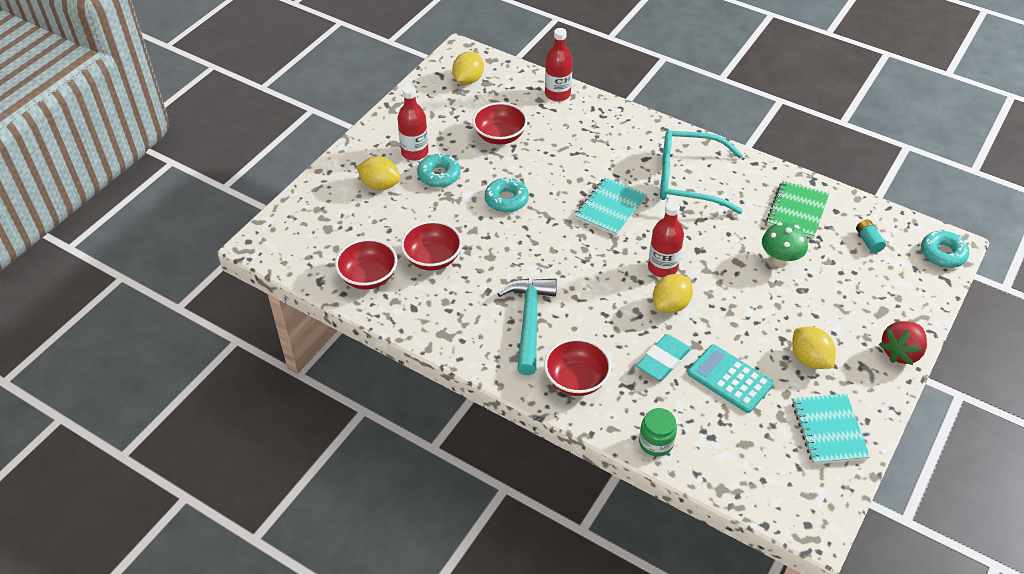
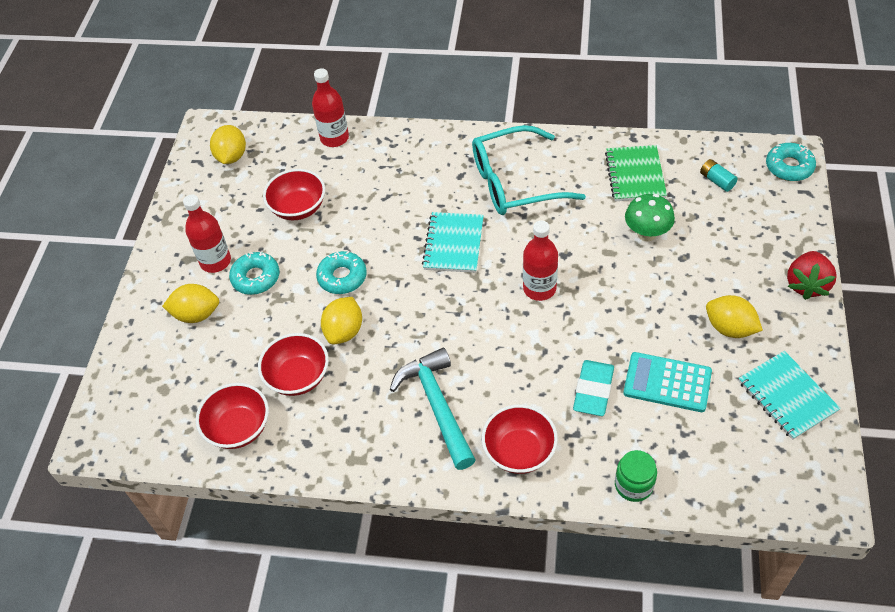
camera: 20 degrees left, 5 degrees up
yellow lemon [653,274,693,313] -> yellow lemon moved to [321,297,362,344]

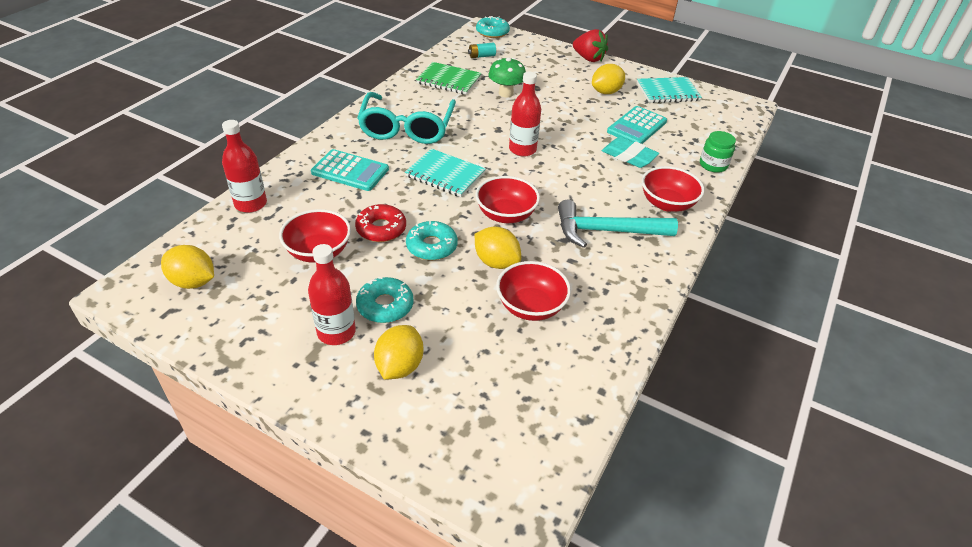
camera: 75 degrees left, 10 degrees down
red bowl [196,383,269,449] -> red bowl moved to [475,176,540,223]
none -> turquoise calculator [311,149,389,191]
none -> red donut [355,204,406,242]

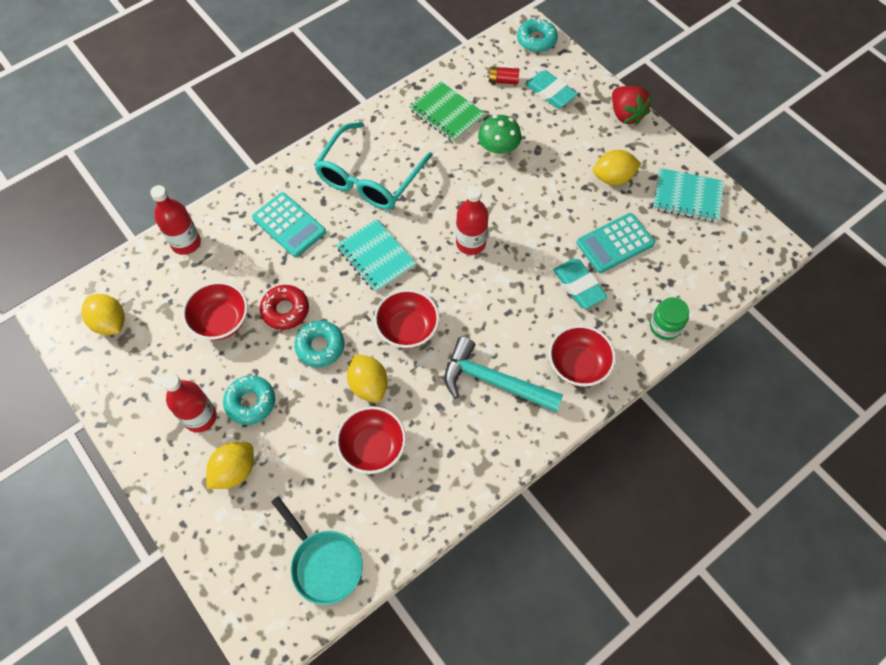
camera: 25 degrees right, 20 degrees up
turquoise battery [468,42,496,58] -> red battery [487,67,519,84]
none -> turquoise pan [271,496,363,605]
none -> turquoise eraser [525,70,578,108]

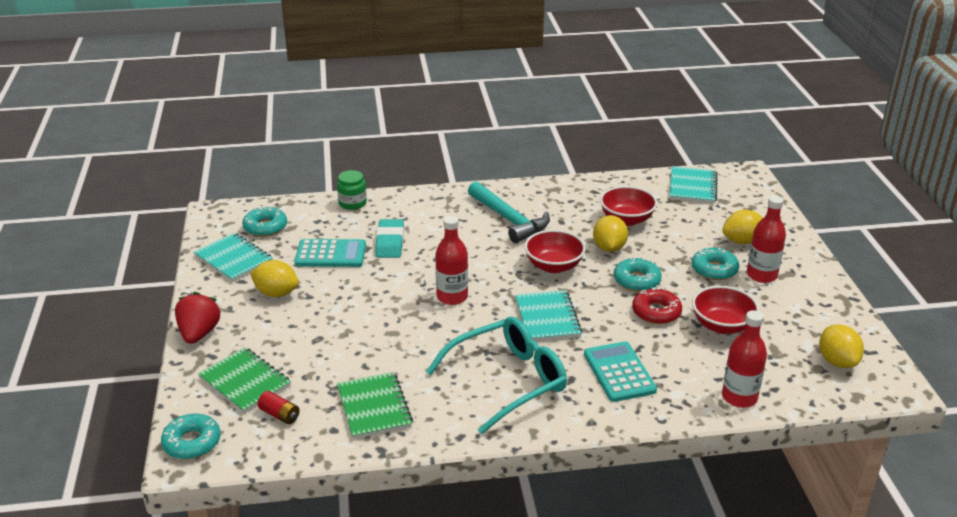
camera: 150 degrees left, 30 degrees down
turquoise pan [271,496,363,605] -> turquoise notebook [669,166,718,204]
green mushroom [478,115,521,158] -> none
turquoise eraser [525,70,578,108] -> green notebook [198,347,291,414]
red bowl [549,325,616,386] -> none
none -> turquoise donut [242,206,287,237]

